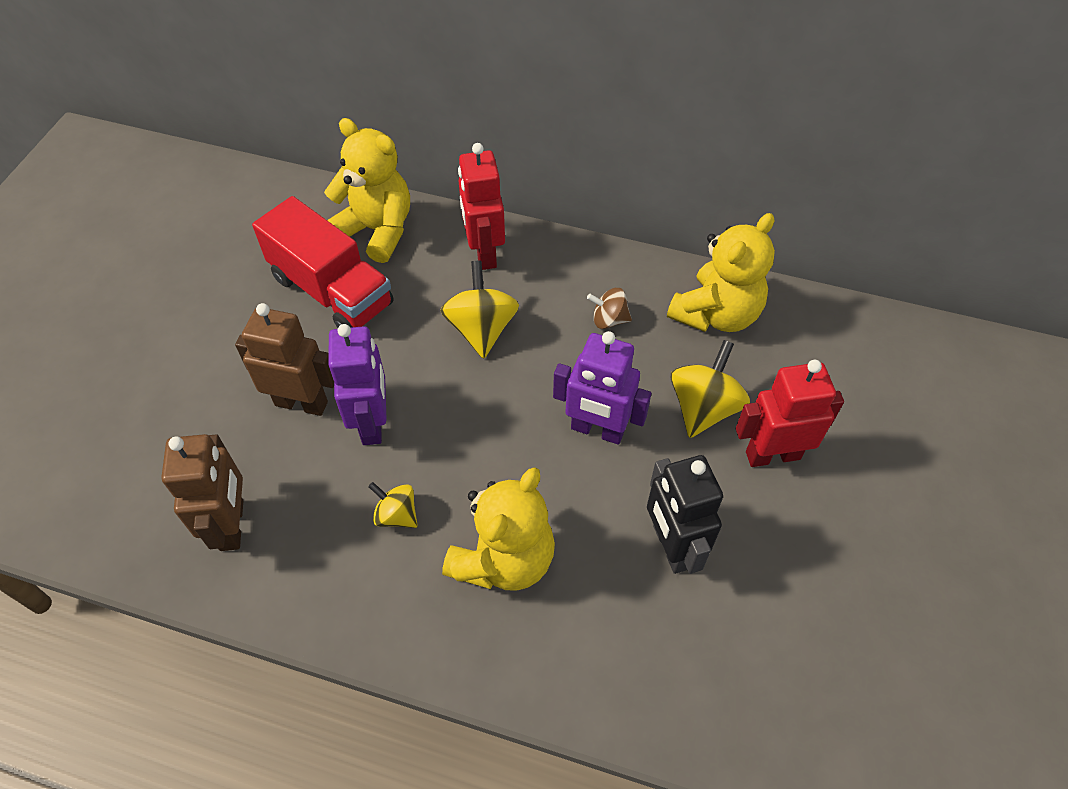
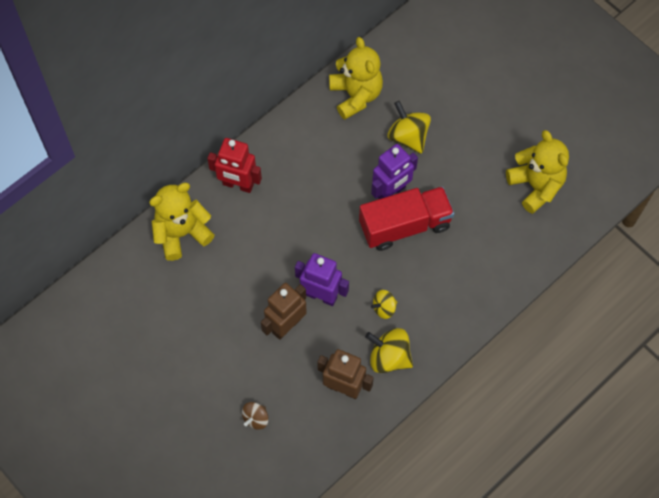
camera: 60 degrees left, 10 degrees up
red truck [252,196,394,328] -> red truck moved to [359,186,454,251]
yellow spinning top [440,261,519,359] -> yellow spinning top moved to [365,328,413,373]
yellow teddy bear [442,467,555,591] -> yellow teddy bear moved to [506,130,569,214]
brown spinning top [587,288,632,329] -> brown spinning top moved to [242,402,269,430]
black robot [647,455,723,574] -> none
red robot [736,360,844,467] -> none

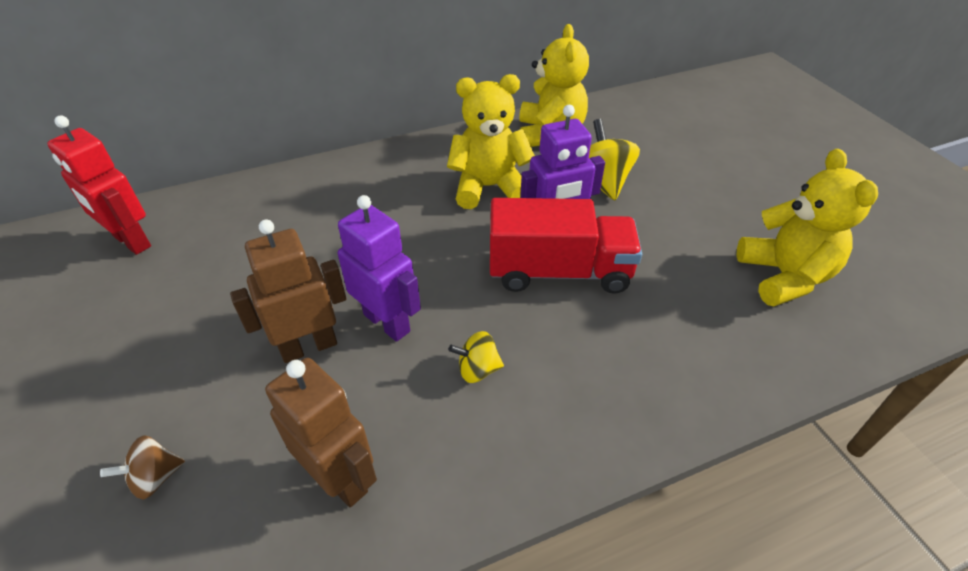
camera: 20 degrees right, 20 degrees down
yellow teddy bear [149,183,215,261] -> yellow teddy bear moved to [447,74,535,209]
red robot [207,138,262,193] -> red robot moved to [47,116,151,255]
yellow spinning top [365,328,413,373] -> none

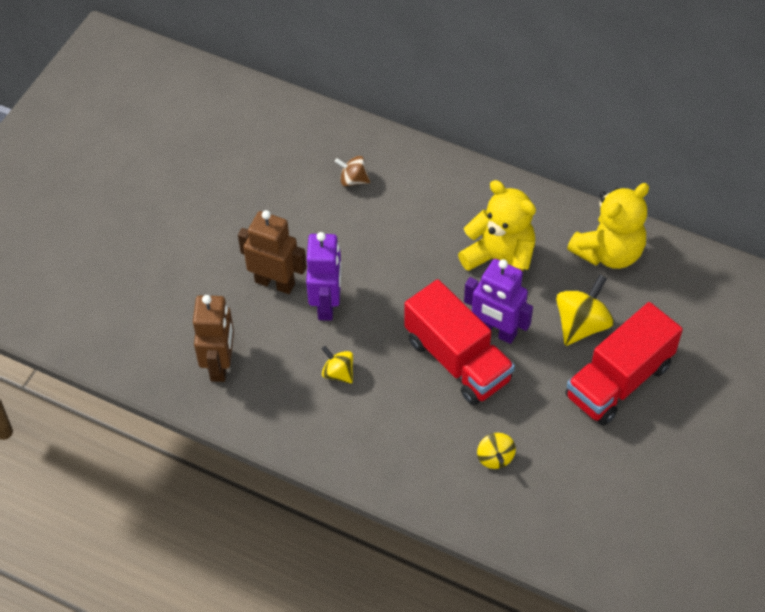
camera: 50 degrees right, 10 degrees up
red robot [47,116,151,255] -> none
brown spinning top [100,435,185,500] -> brown spinning top moved to [335,156,370,186]
yellow teddy bear [736,149,878,306] -> none
none -> yellow spinning top [477,433,516,469]
none -> red truck [565,302,683,426]

